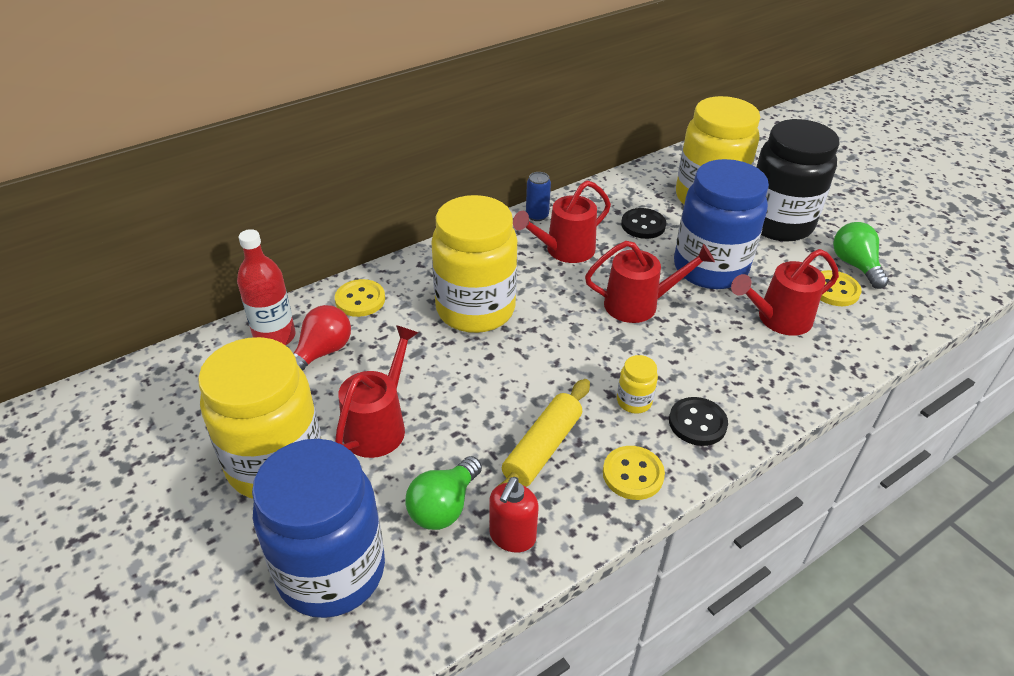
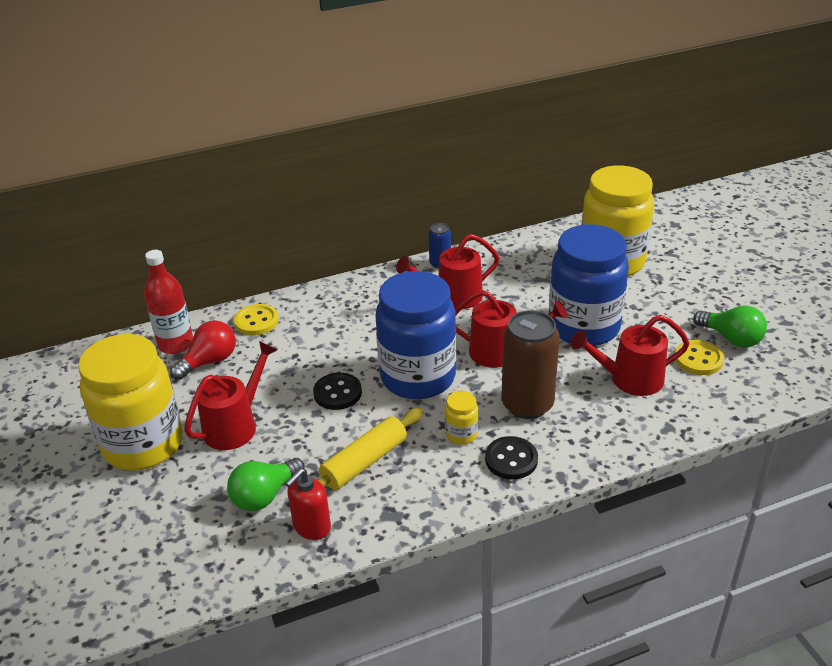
camera: 15 degrees right, 5 degrees down
blue jar [252,439,385,618] -> blue jar moved to [375,271,456,399]
yellow jar [431,195,517,333] -> none
yellow button [603,446,665,500] -> none
black button [621,208,666,239] -> black button moved to [313,373,362,410]
black jar [756,119,840,242] -> none
green light bulb [833,222,889,289] -> green light bulb turned 135 degrees clockwise [693,305,767,348]
none -> brown can [501,310,560,419]

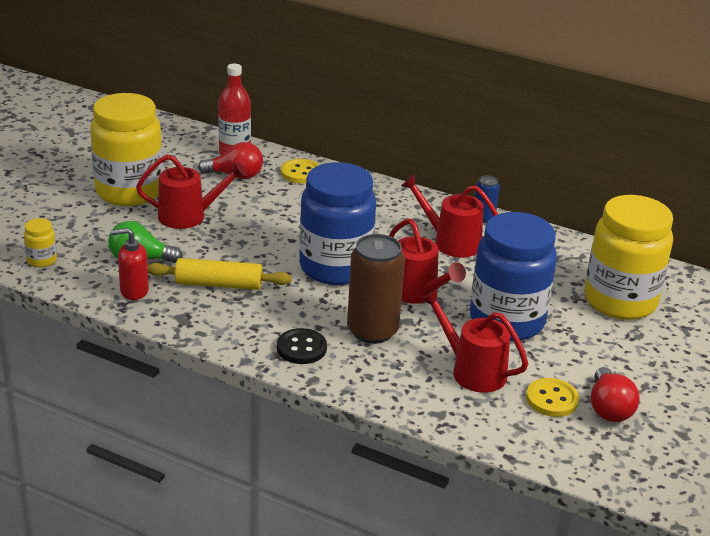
camera: 45 degrees right, 5 degrees down
black button [313,373,362,410] -> none
yellow jar [445,391,478,444] -> yellow jar moved to [24,218,57,268]
green light bulb [693,305,767,348] -> red light bulb [591,367,640,422]

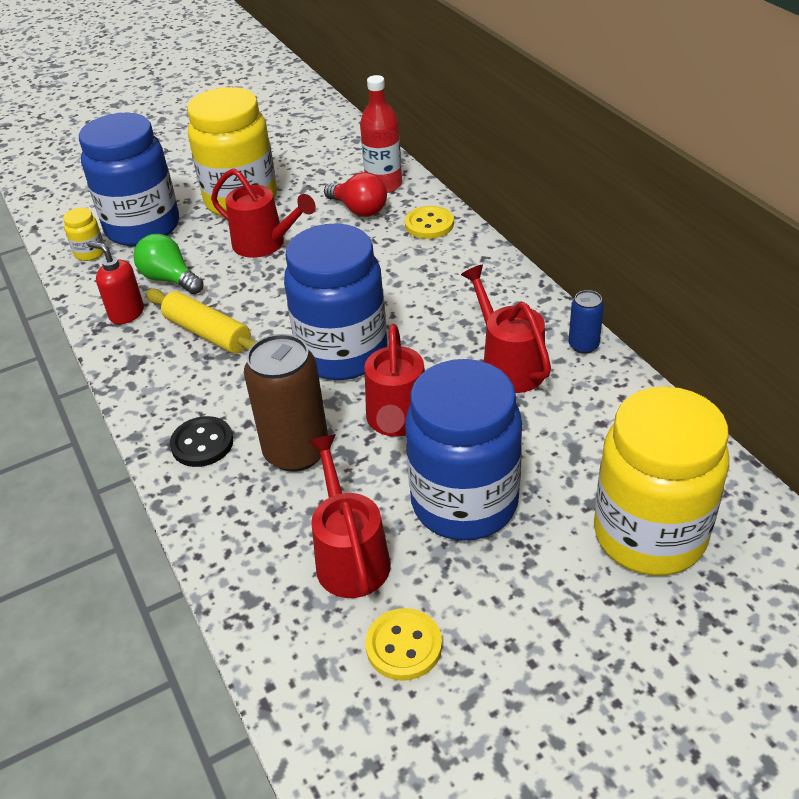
camera: 40 degrees right, 10 degrees up
red light bulb [591,367,640,422] -> none
none -> blue jar [79,113,179,246]

